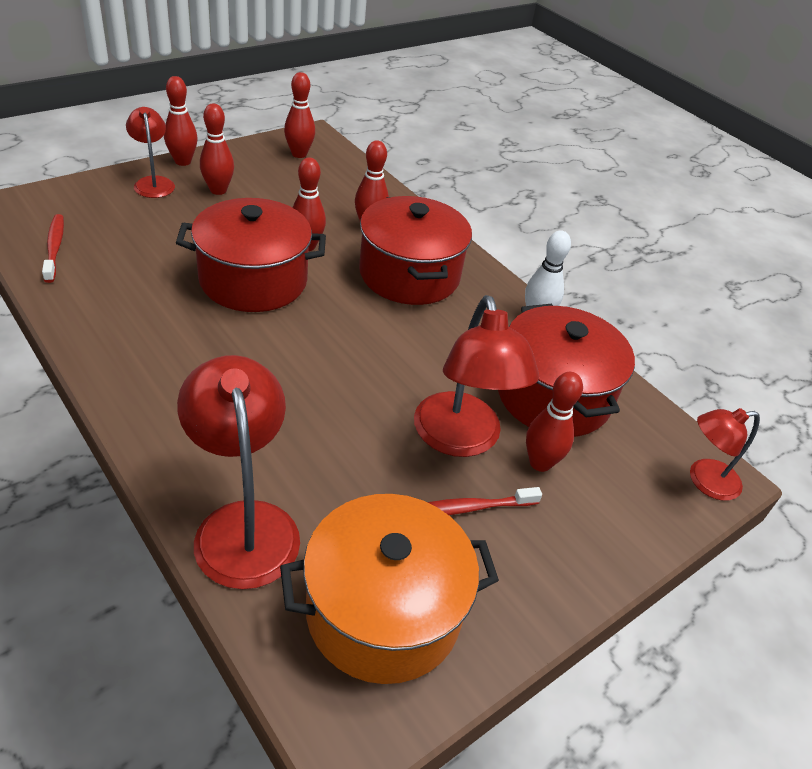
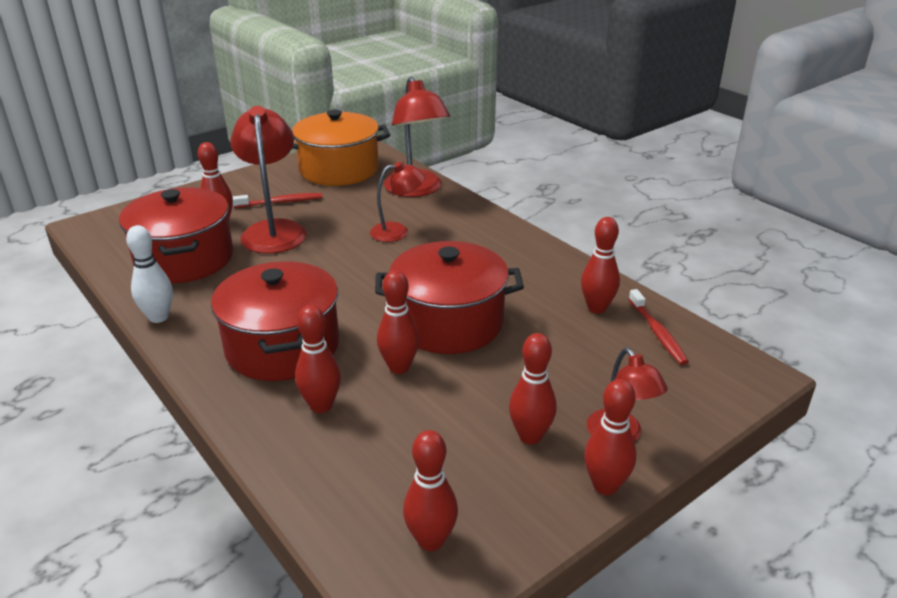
camera: 175 degrees left, 10 degrees down
red lamp [690,408,760,501] -> red lamp moved to [370,162,425,242]
none -> red bowling pin [581,217,620,314]

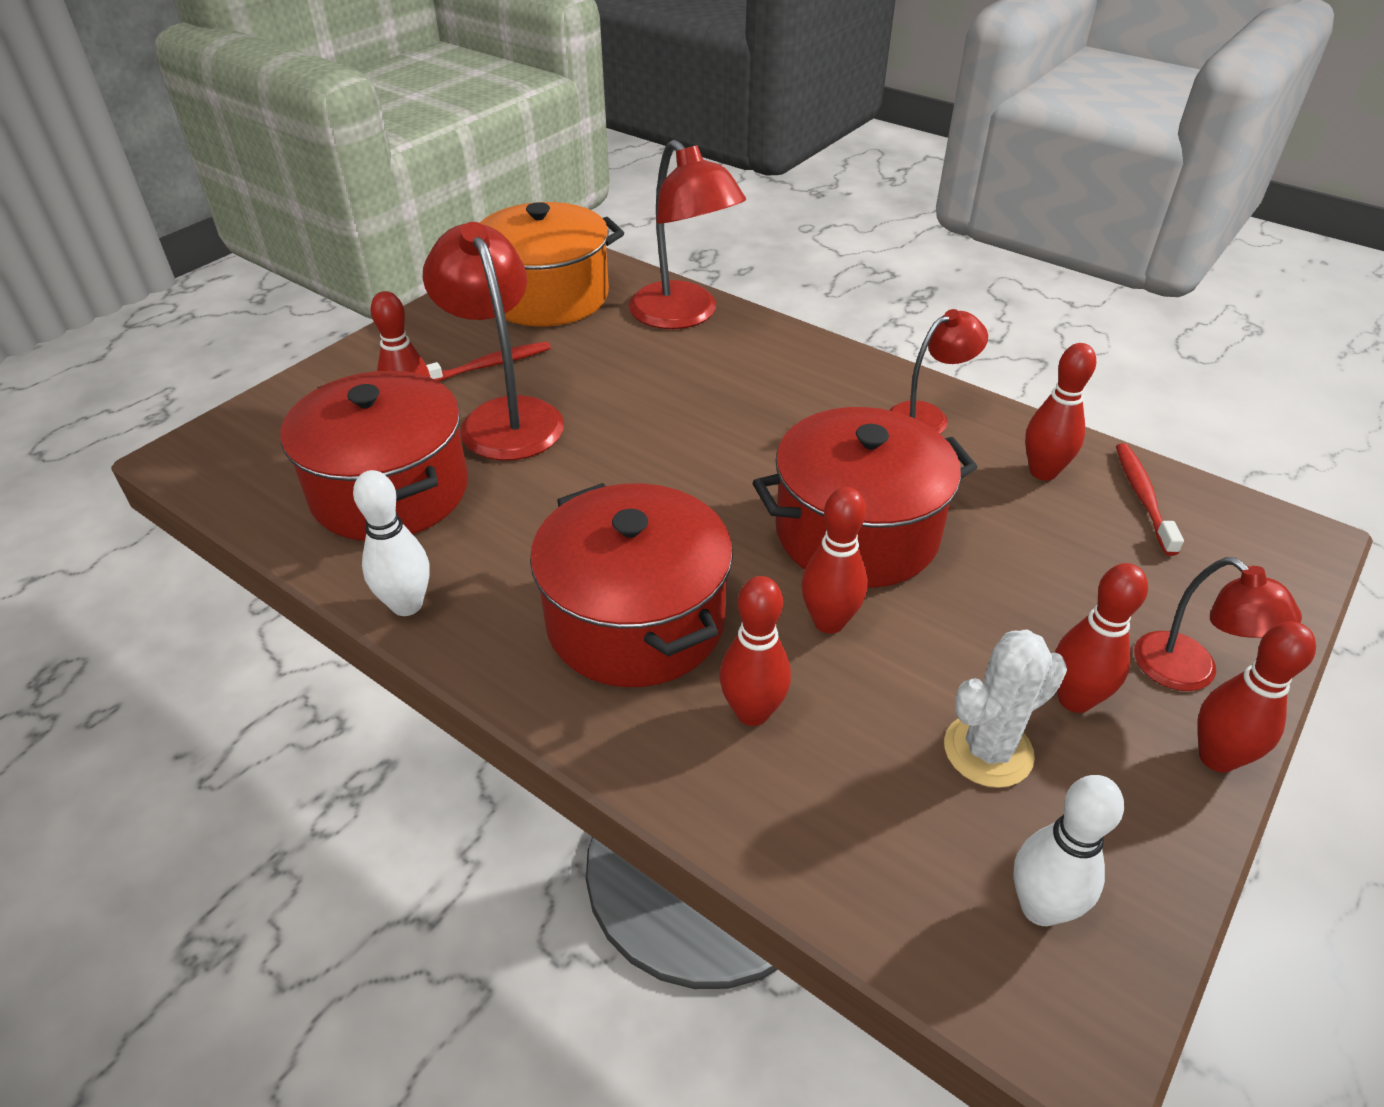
camera: 15 degrees left, 10 degrees up
red lamp [370,162,425,242] -> red lamp moved to [889,309,988,434]
red bowling pin [403,430,458,551] -> white bowling pin [1013,775,1124,926]
red toothbrush [629,289,689,365] -> red toothbrush turned 150 degrees counterclockwise [1116,443,1184,556]
none -> white cactus [944,630,1067,788]

